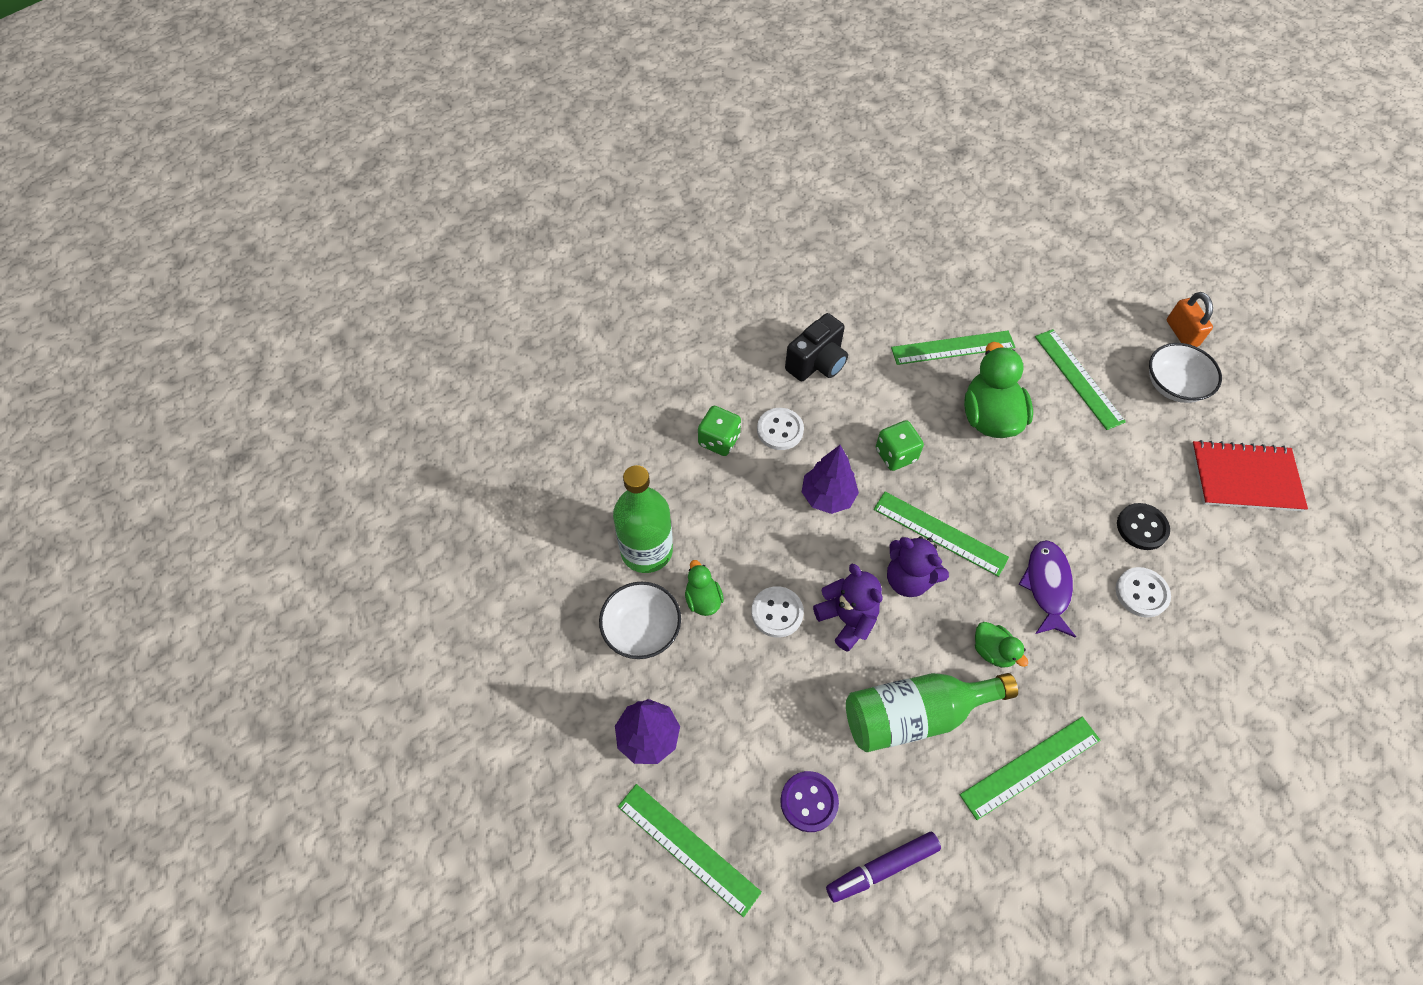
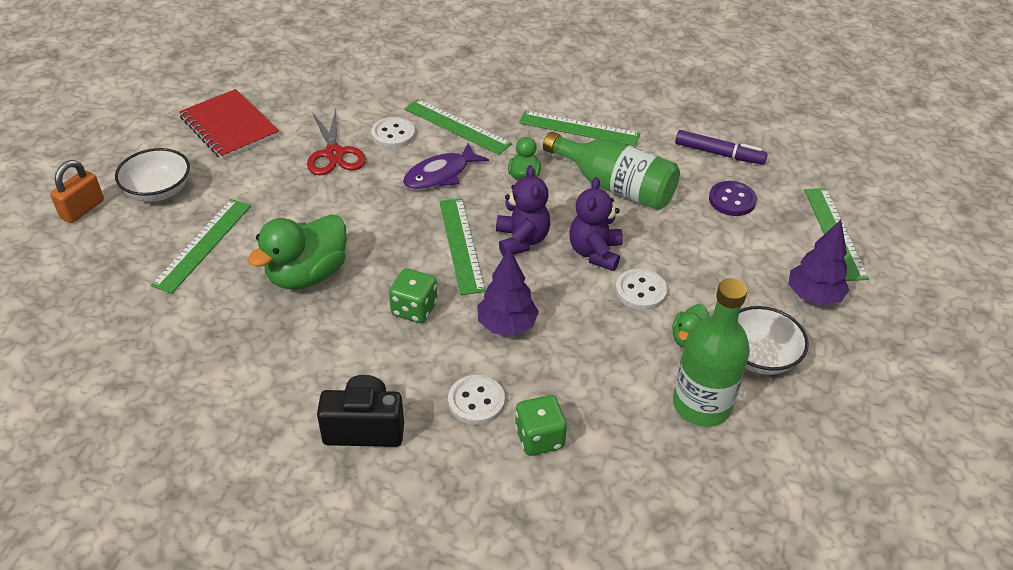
camera: 135 degrees left, 15 degrees down
green ruler [891,331,1015,365] -> green ruler moved to [405,99,512,155]
black button [1117,503,1170,550] -> red scissors [307,109,366,175]

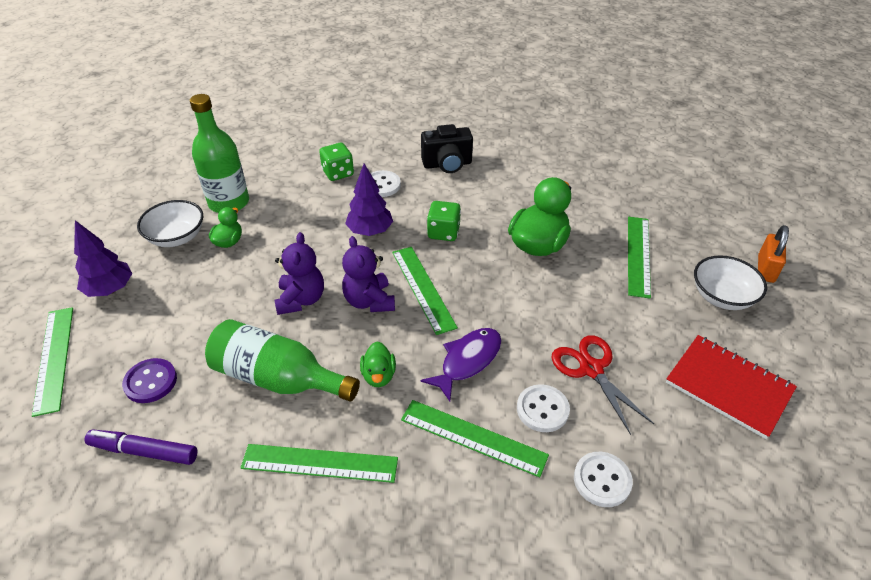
camera: 170 degrees right, 0 degrees up
white button [615,268,667,310] -> white button moved to [574,452,633,507]

